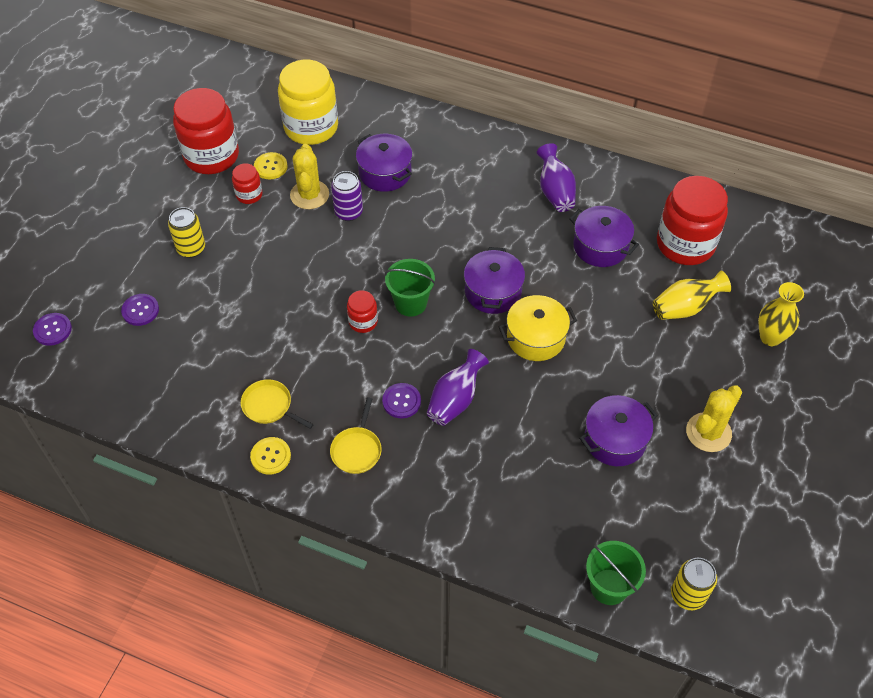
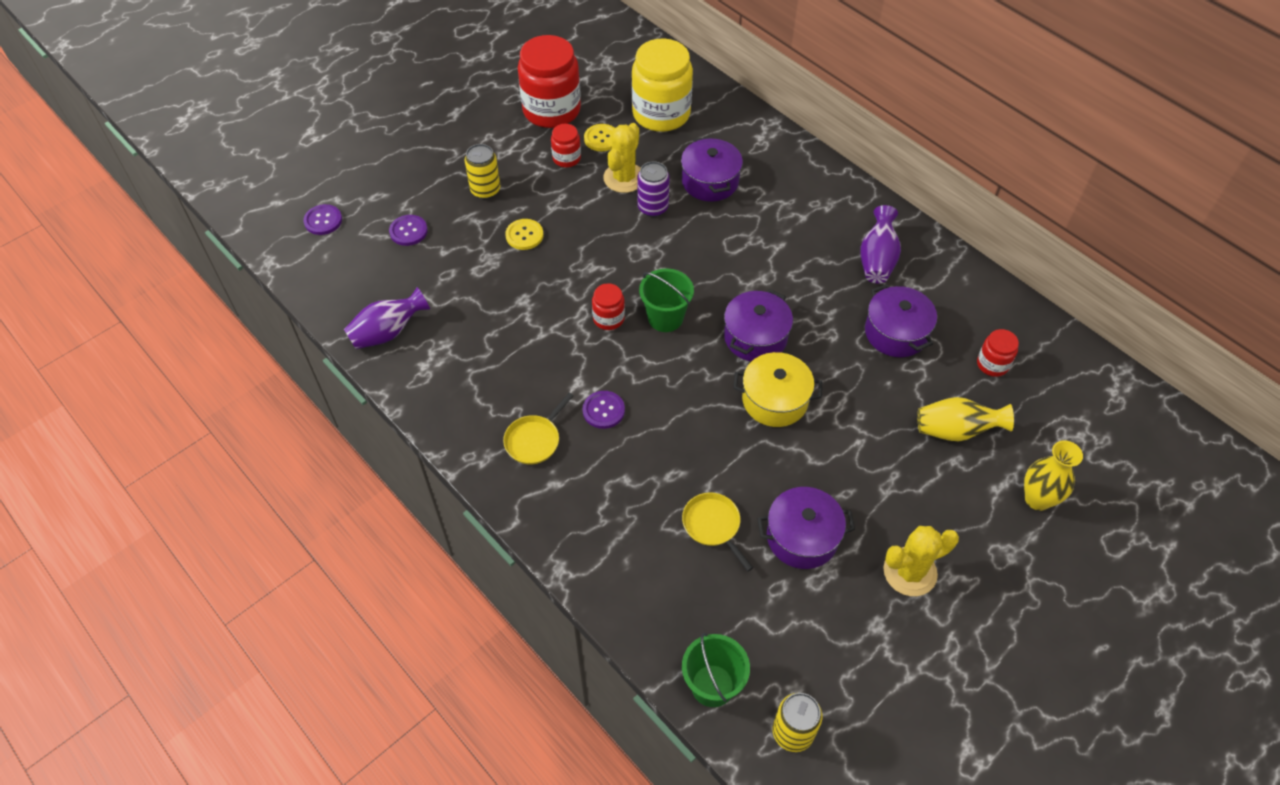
camera: 25 degrees right, 0 degrees up
yellow pan [241,379,314,429] -> yellow pan moved to [682,492,753,571]
yellow button [250,437,291,475] -> yellow button moved to [505,219,543,250]
purple vase [427,349,489,426] -> purple vase moved to [344,287,430,349]
red jar [657,176,728,265] -> red jar [977,329,1019,377], size x0.47

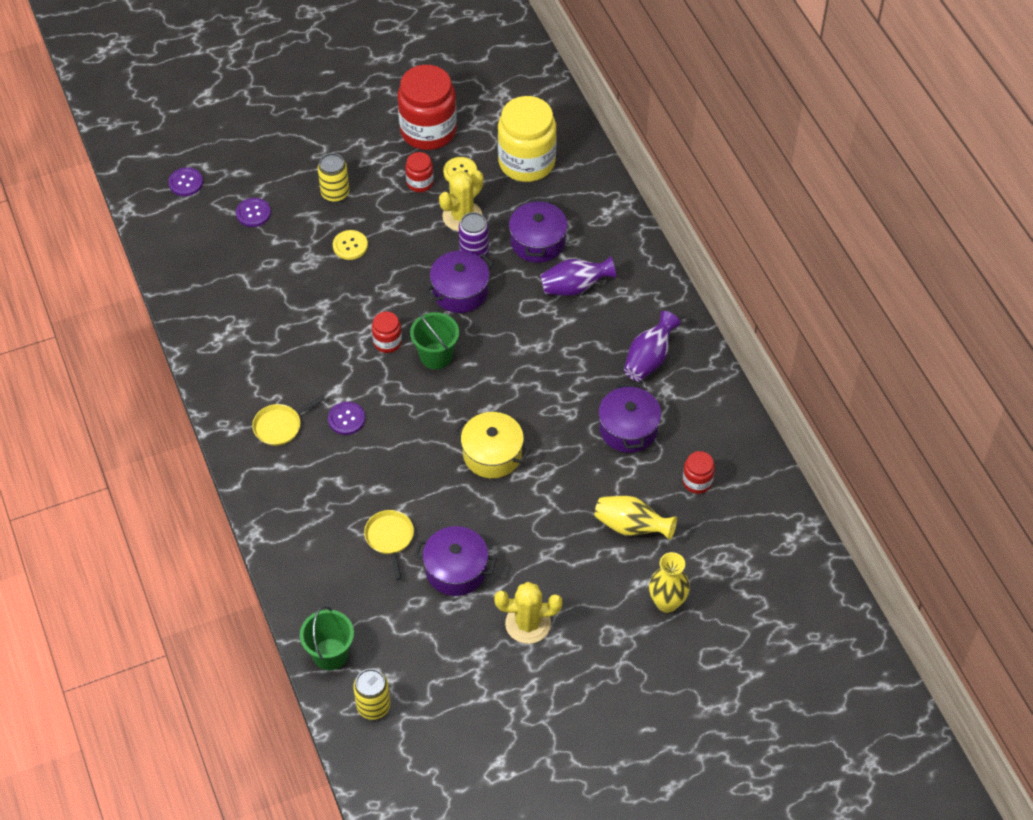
camera: 20 degrees right, 0 degrees up
purple vase [344,287,430,349] -> purple vase moved to [540,256,616,296]
purple pot [724,289,793,361] -> purple pot moved to [426,251,493,313]

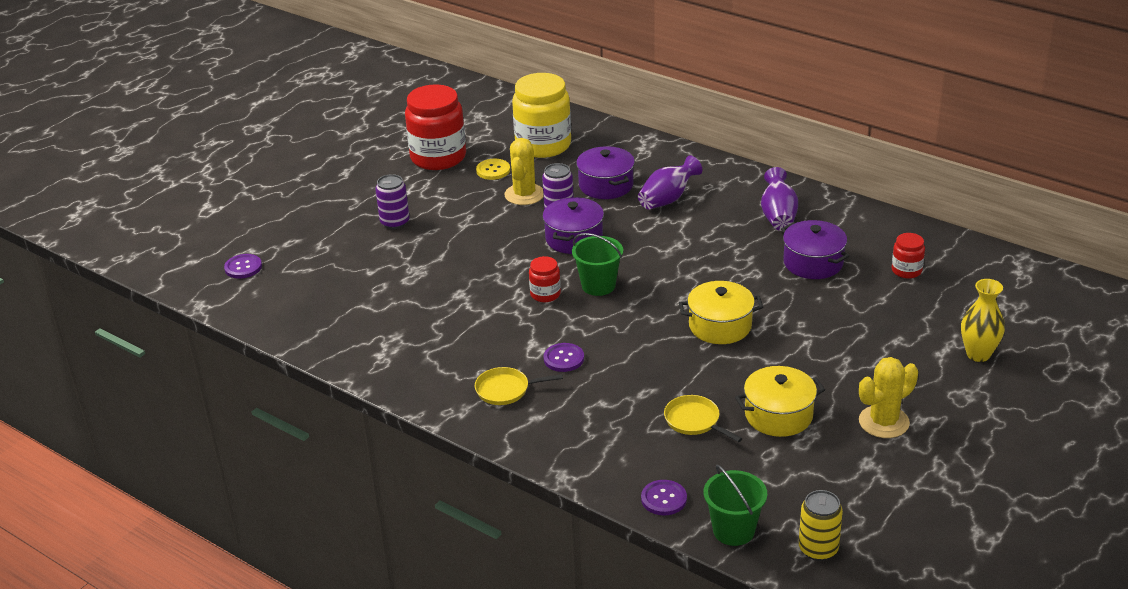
camera: 30 degrees left, 20 degrees down
purple button [236,198,271,227] -> purple button moved to [641,480,687,516]
yellow pan [252,395,325,446] -> yellow pan turned 60 degrees clockwise [475,367,563,405]
yellow can [318,153,349,202] -> purple can [375,174,410,229]
yellow button [333,230,368,260] -> none
red jar [405,152,434,192] -> none
purple pot [414,526,497,596] -> yellow pot [735,366,825,437]
yellow vase [594,496,677,540] -> none

